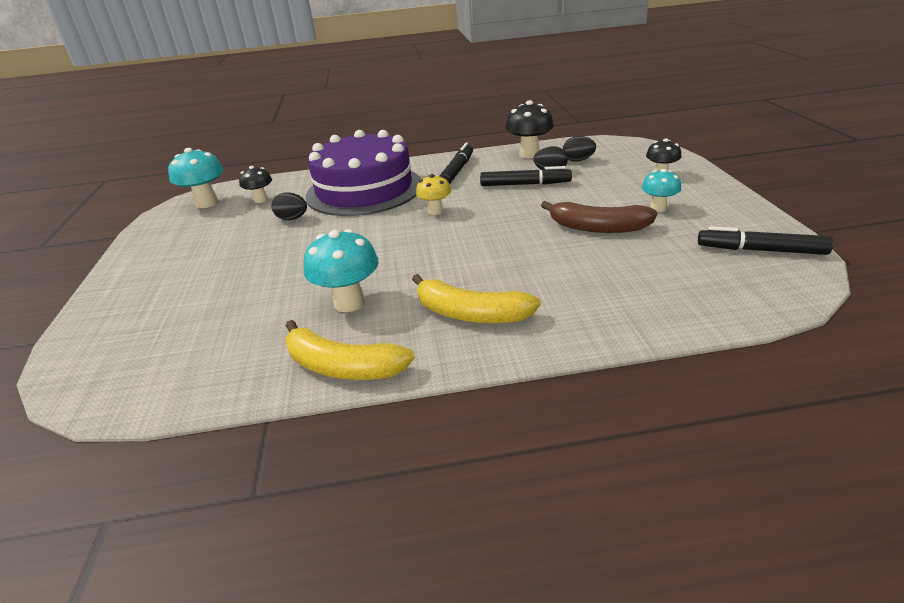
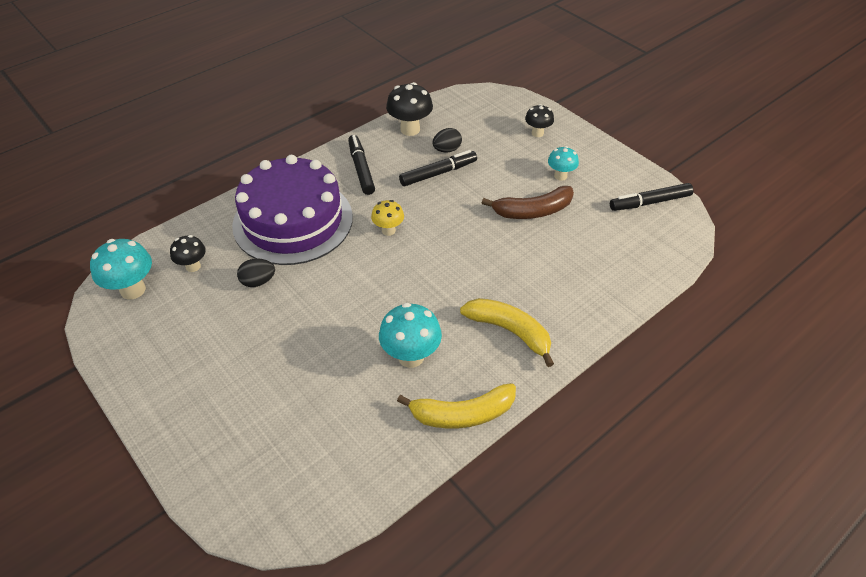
camera: 35 degrees left, 15 degrees up
yellow banana [412,274,541,323] -> yellow banana turned 135 degrees counterclockwise [460,298,554,367]
black egg [563,136,596,162] -> none

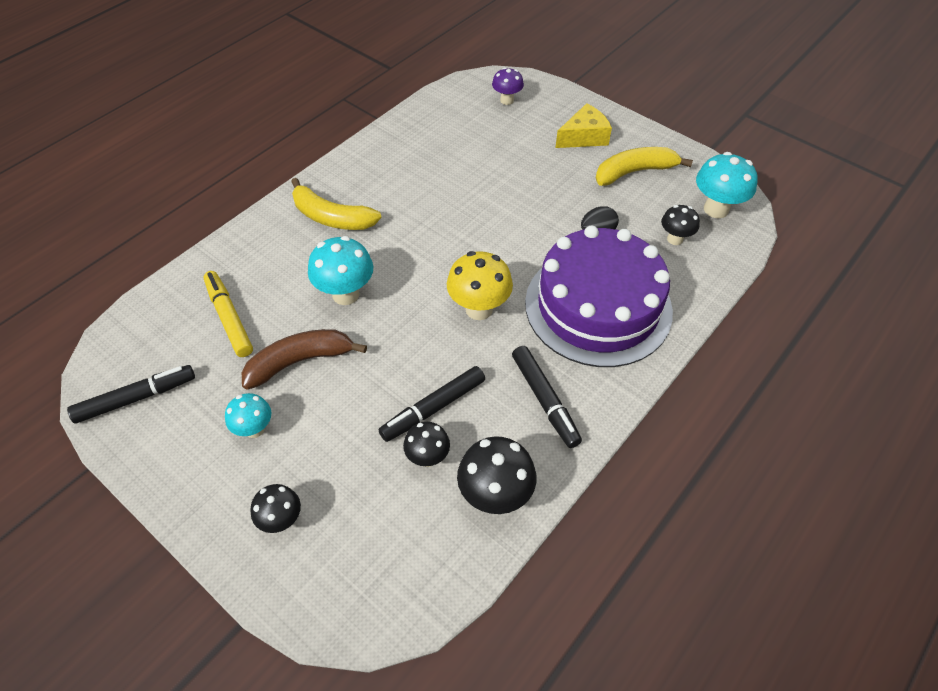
camera: 170 degrees right, 5 degrees up
yellow mushroom [371,200,404,236] -> yellow mushroom [447,251,513,320], size x1.61
turquoise mushroom [379,303,442,368] -> turquoise mushroom moved to [308,236,374,305]
yellow banana [397,383,516,429] -> yellow banana moved to [596,147,693,186]
black egg [433,128,462,153] -> black mushroom [403,422,450,467]
none -> yellow marker [203,271,253,357]
none -> purple mushroom [492,67,524,105]
none -> yellow cheese [555,103,612,148]

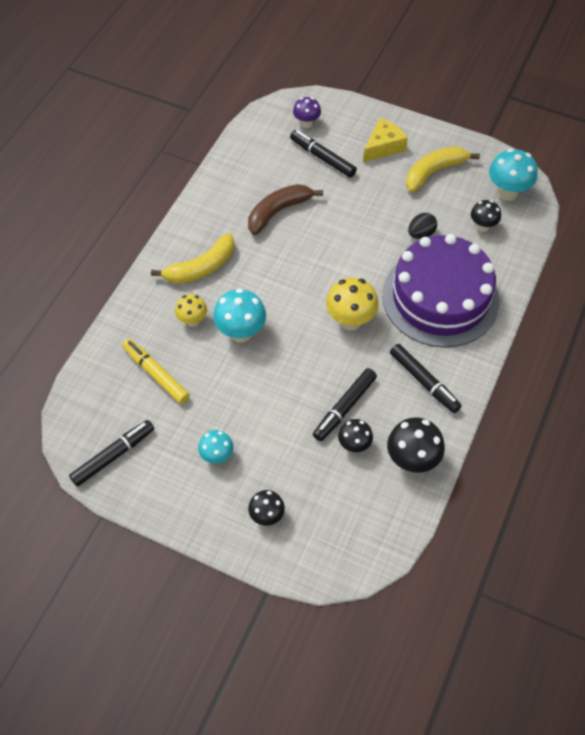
camera: 15 degrees left, 5 degrees up
brown banana [242,329,367,390] -> brown banana moved to [248,184,323,235]
yellow banana [291,178,382,230] -> yellow banana turned 45 degrees counterclockwise [151,233,235,284]
none -> yellow mushroom [175,294,207,327]
none -> black marker [290,130,357,178]

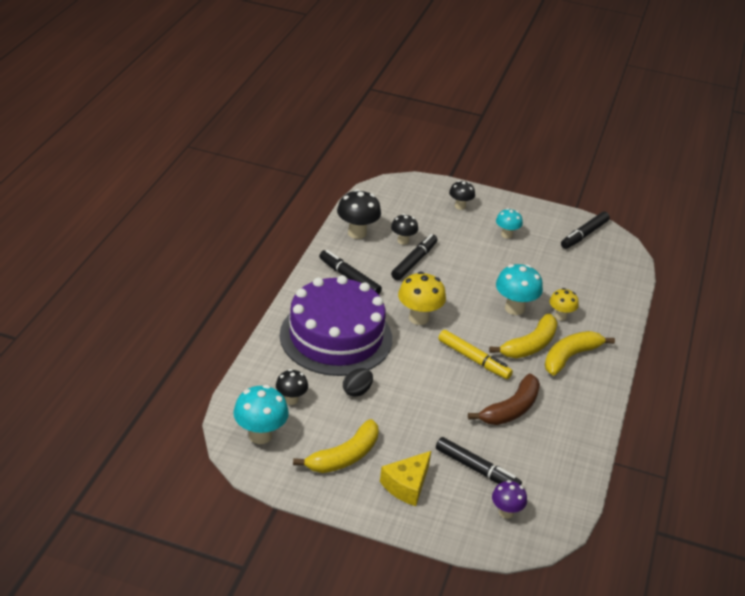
camera: 170 degrees right, 20 degrees down
yellow marker [122,339,190,404] -> yellow marker moved to [438,330,513,379]
none -> yellow banana [489,314,558,358]

